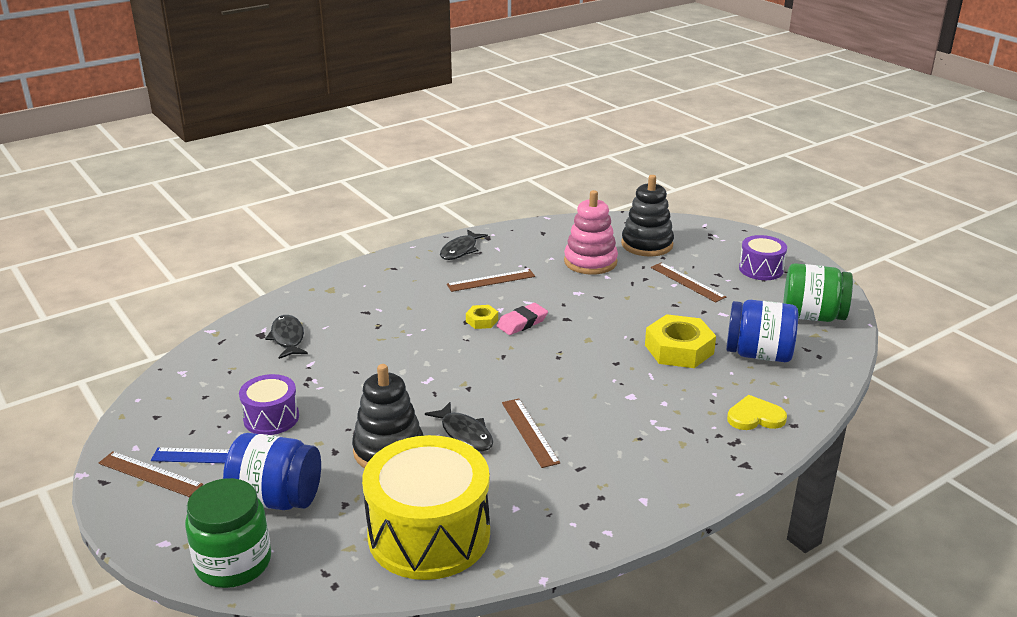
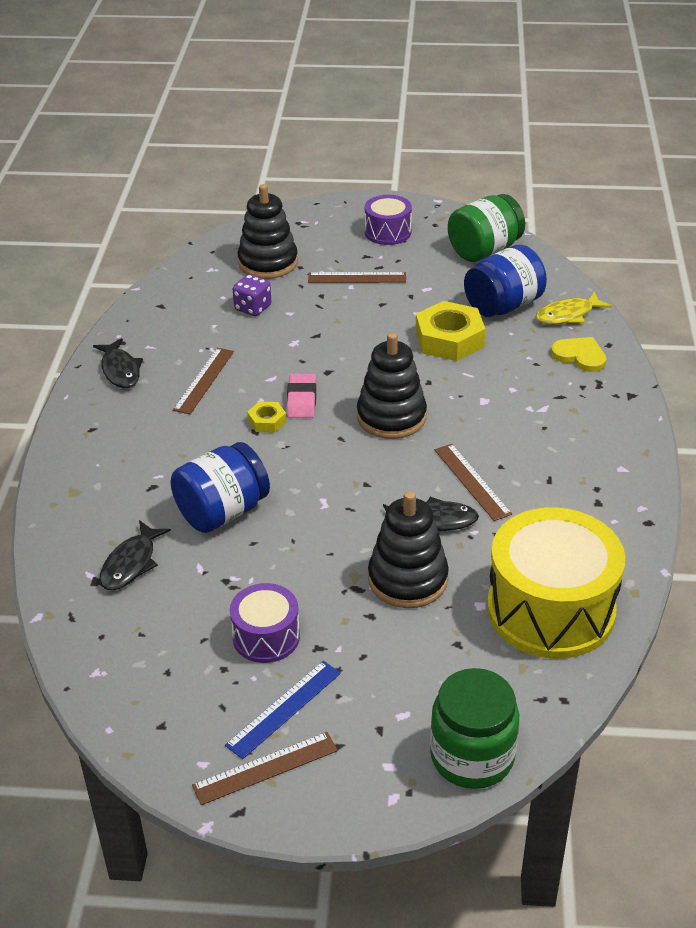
camera: 50 degrees left, 10 degrees up
blue jar [223,433,321,510] -> blue jar moved to [171,442,270,533]
black fish [265,315,308,359] -> black fish turned 90 degrees counterclockwise [99,520,171,590]
brown ruler [502,398,560,468] -> brown ruler turned 45 degrees clockwise [435,444,512,521]
pink stacking toy [564,190,618,275] -> purple dice [233,274,271,316]
yellow heart [727,395,787,430] -> yellow heart turned 90 degrees clockwise [551,337,606,372]
none -> black stacking toy [357,333,427,439]
none -> yellow fish [536,292,612,324]

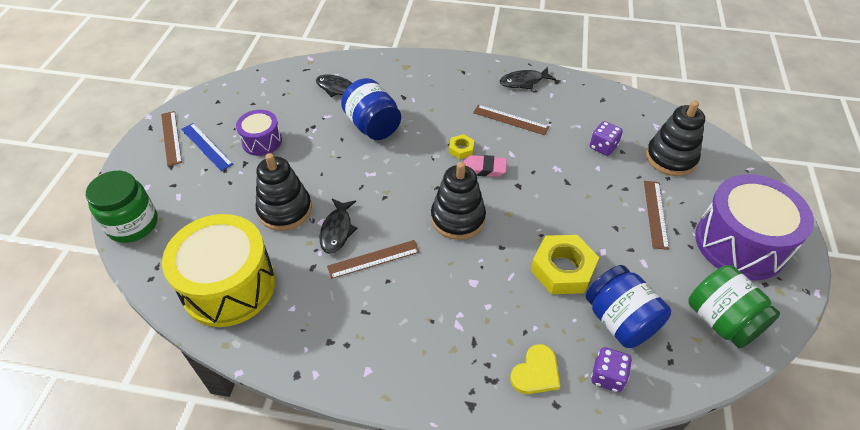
camera: 95 degrees right, 10 degrees up
purple drum [365,195,412,245] -> purple drum [695,174,814,280], size x1.93
yellow fish [536,292,612,324] -> purple dice [591,347,632,392]

